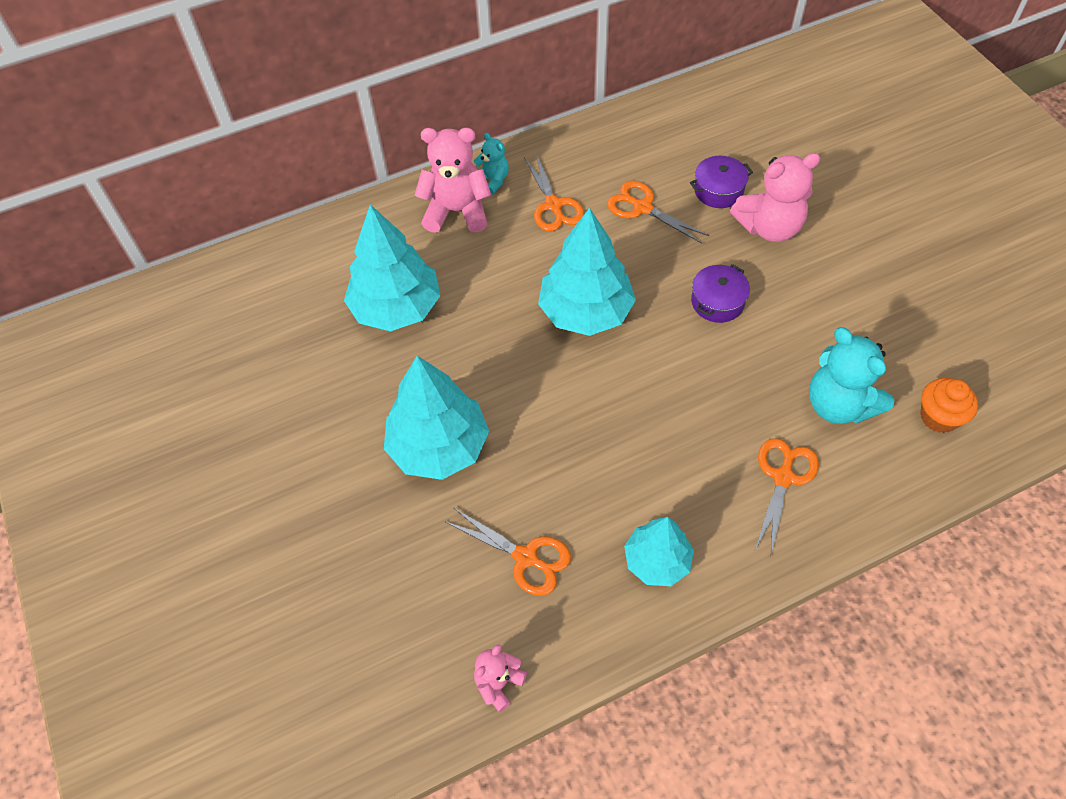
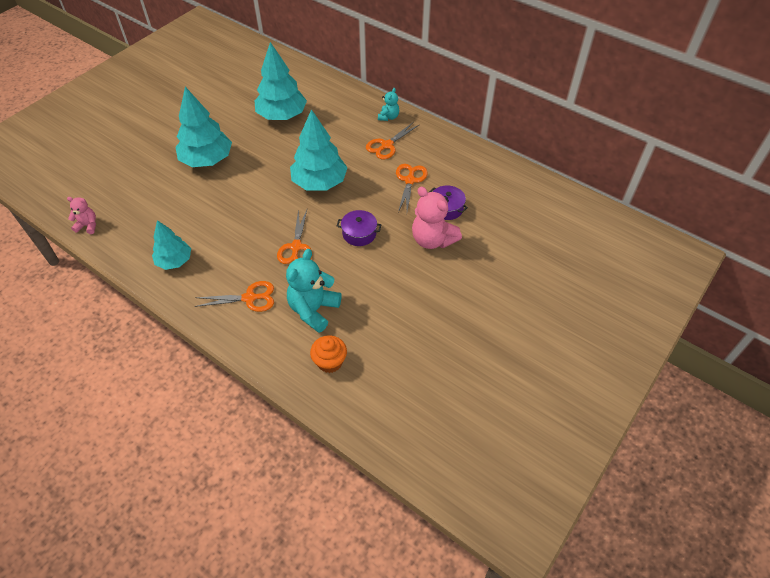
camera: 60 degrees right, 5 degrees down
pink teddy bear [414,127,491,233] -> none
orange scissors [446,508,571,596] -> orange scissors moved to [277,209,312,264]

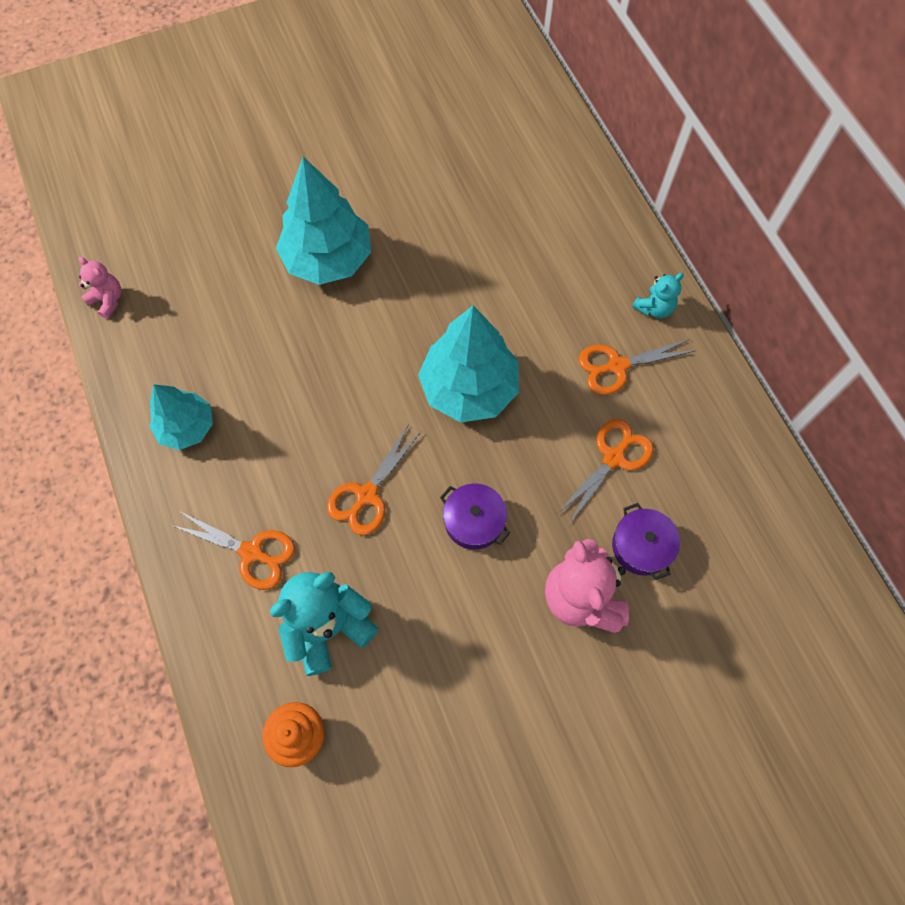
camera: 30 degrees right, 15 degrees up
turquoise tree [254,42,307,120] -> none

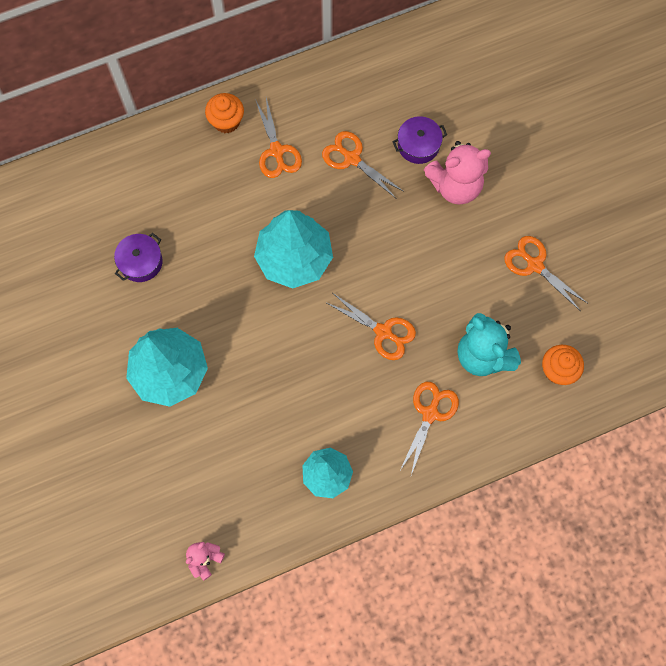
camera: 90 degrees left, 5 degrees up
purple pot [440,484,510,550] -> purple pot moved to [114,233,163,282]
turquoise teddy bear [632,273,684,319] -> orange cupcake [205,93,244,133]
none -> orange scissors [504,236,587,310]

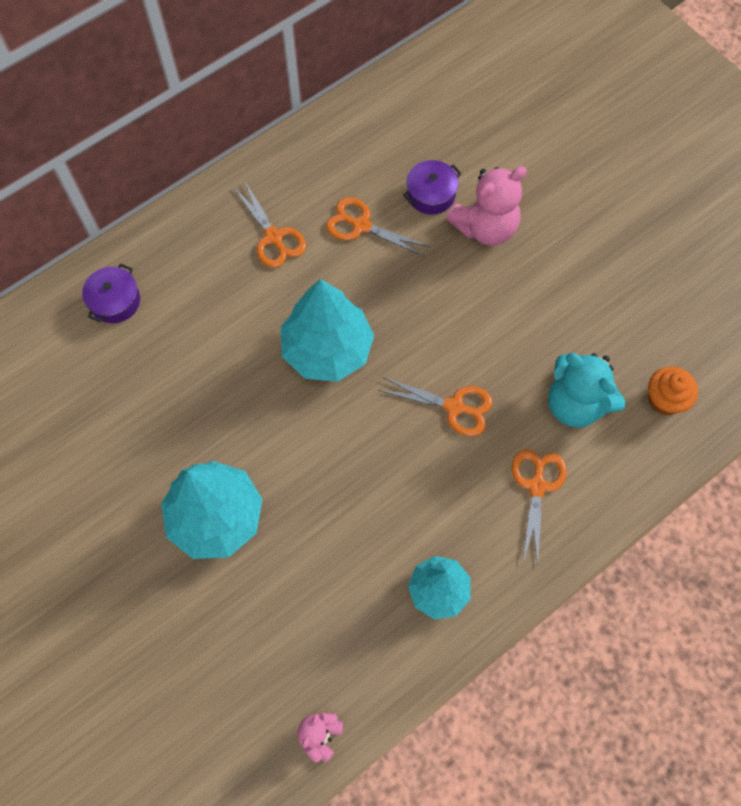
camera: 15 degrees left, 5 degrees down
purple pot [114,233,163,282] -> purple pot moved to [82,264,140,323]
orange cupcake [205,93,244,133] -> none
orange scissors [504,236,587,310] -> none

